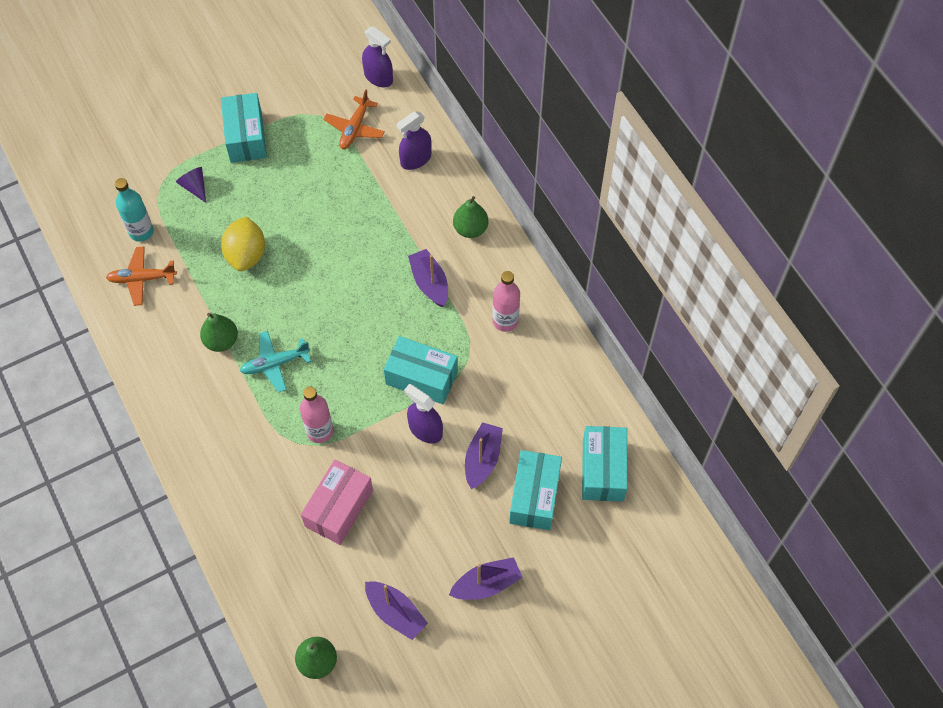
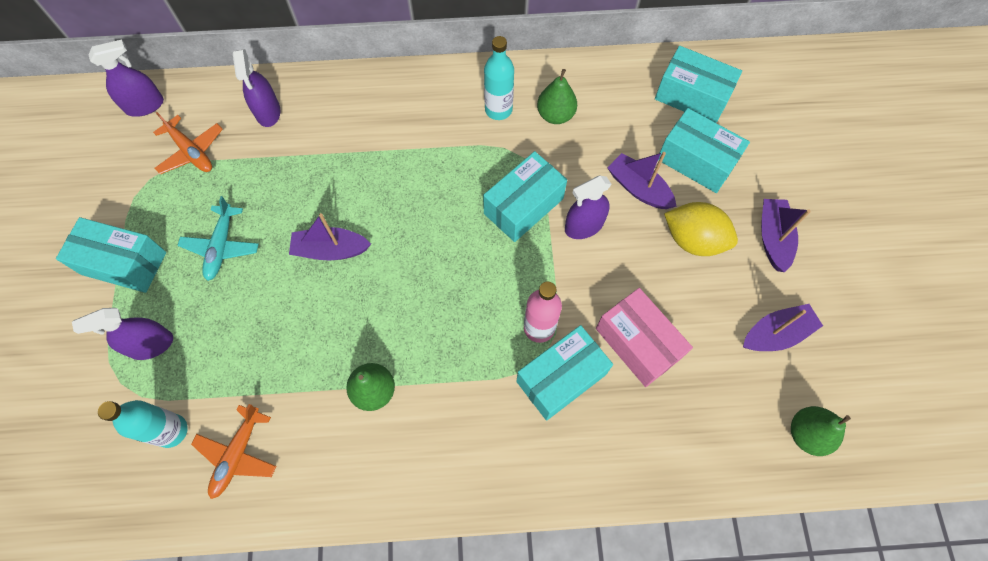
camera: 65 degrees left, 5 degrees up
purple cone [176,167,206,203] -> purple spray bottle [72,308,173,360]
yellow lemon [221,216,265,271] -> yellow lemon moved to [664,202,738,256]
turquoise plane [240,331,311,392] -> turquoise plane moved to [177,196,259,281]
purple boat [408,249,448,307] -> purple boat moved to [289,213,371,260]
green pear [453,196,488,238] -> green pear moved to [537,69,577,124]
pink bottle [493,271,520,332] -> turquoise bottle [484,36,514,120]
none -> turquoise box [516,325,613,421]

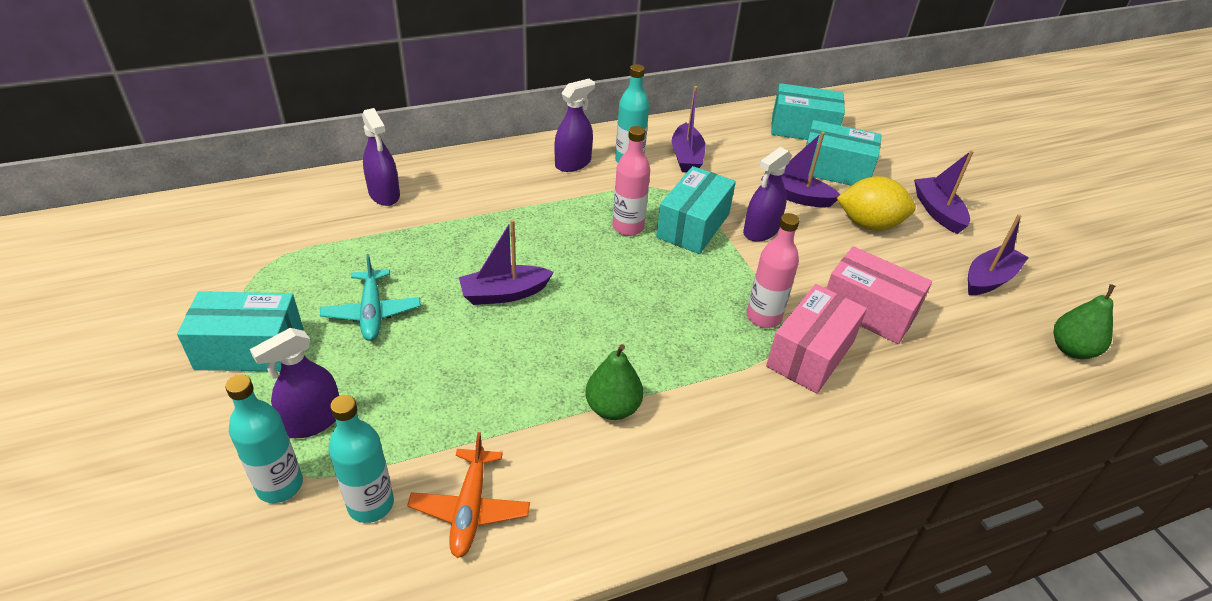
camera: 20 degrees left, 25 degrees down
purple spray bottle [89,39,164,117] -> purple spray bottle moved to [554,79,595,172]
orange plane [153,112,223,175] -> none
turquoise box [516,325,613,421] -> pink box [766,284,867,393]
green pear [537,69,577,124] -> purple boat [672,86,706,172]
none -> turquoise bottle [225,374,303,503]
none -> pink bottle [612,126,650,236]

